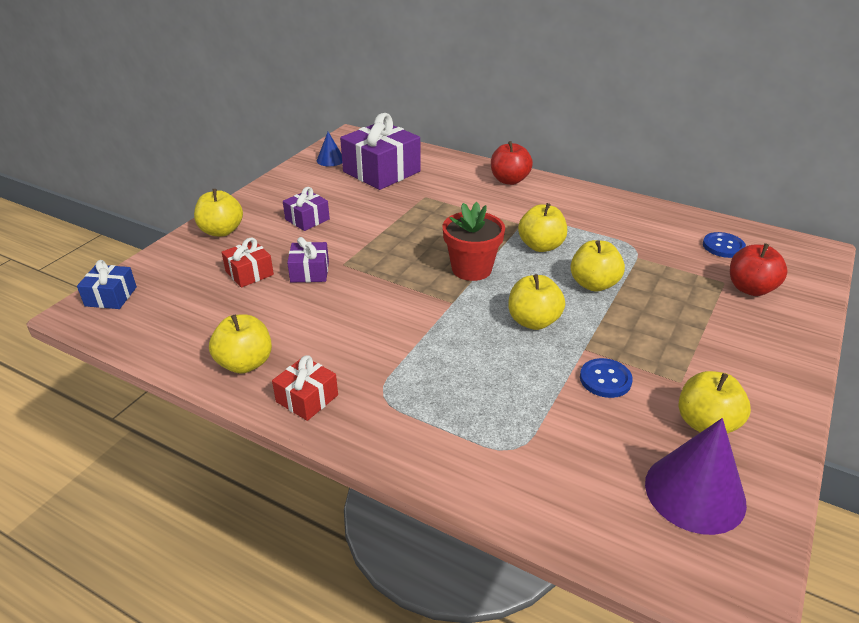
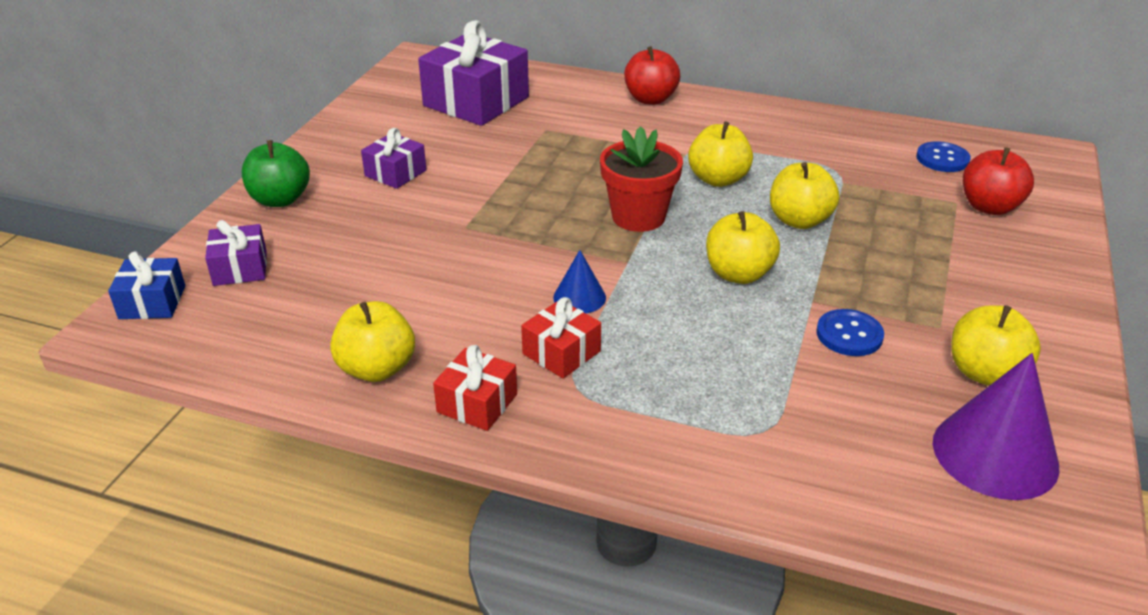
camera: 10 degrees left, 0 degrees up
yellow apple [194,189,243,237] -> green apple [242,140,310,207]
red gift [222,237,274,288] -> red gift moved to [521,297,601,378]
purple gift [287,237,329,283] -> purple gift moved to [205,220,267,286]
blue cone [317,132,342,166] -> blue cone moved to [553,250,606,313]

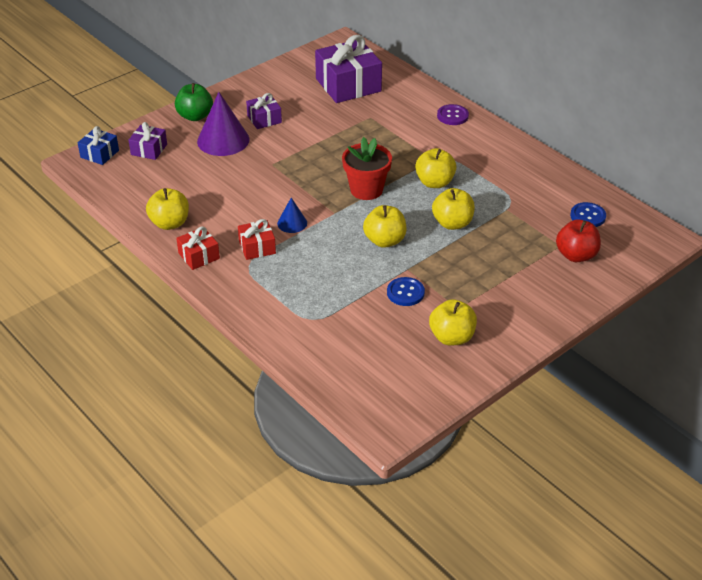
camera: 30 degrees right, 5 degrees up
red apple [624,46,680,105] -> purple button [437,104,469,125]
purple cone [933,353,1059,500] -> purple cone moved to [197,92,249,156]

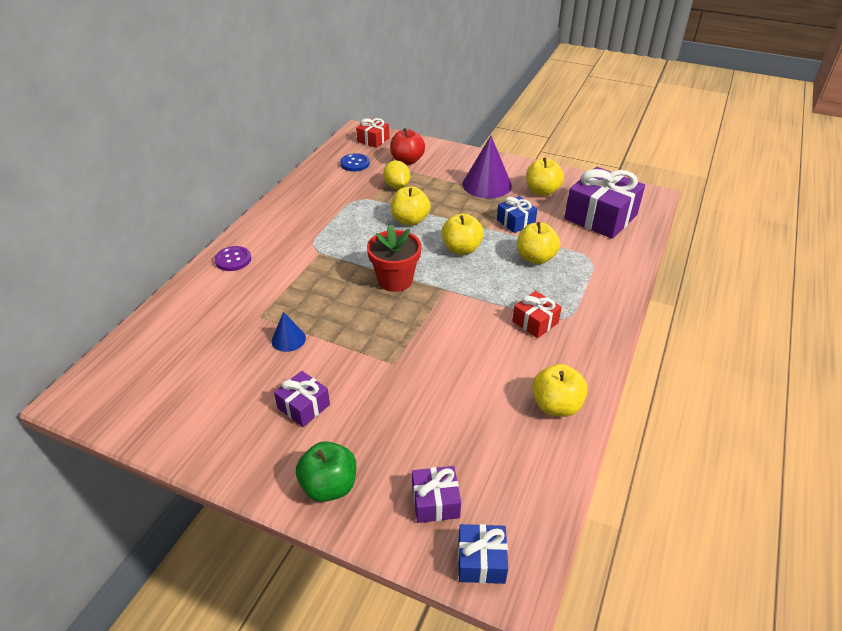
camera: 115 degrees left, 0 degrees up
red gift [176,226,220,270] -> red gift moved to [356,118,389,148]
purple cone [197,92,249,156] -> purple cone moved to [462,136,512,199]
blue cone [277,198,307,233] -> blue cone moved to [271,312,306,352]
purple gift [315,35,382,103] -> purple gift moved to [564,167,645,239]
blue button [387,277,425,306] -> blue gift [497,196,537,233]
yellow apple [415,148,456,188] -> yellow apple moved to [517,222,560,264]
none -> yellow lemon [383,160,410,189]

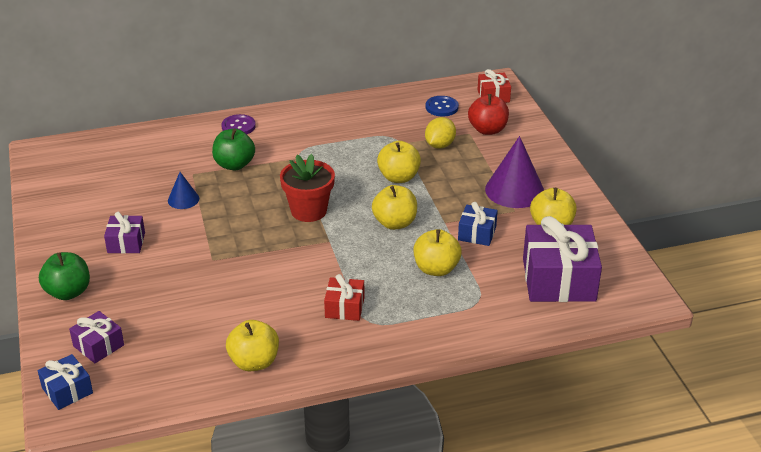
camera: 50 degrees right, 5 degrees down
none -> green apple [212,129,255,170]

